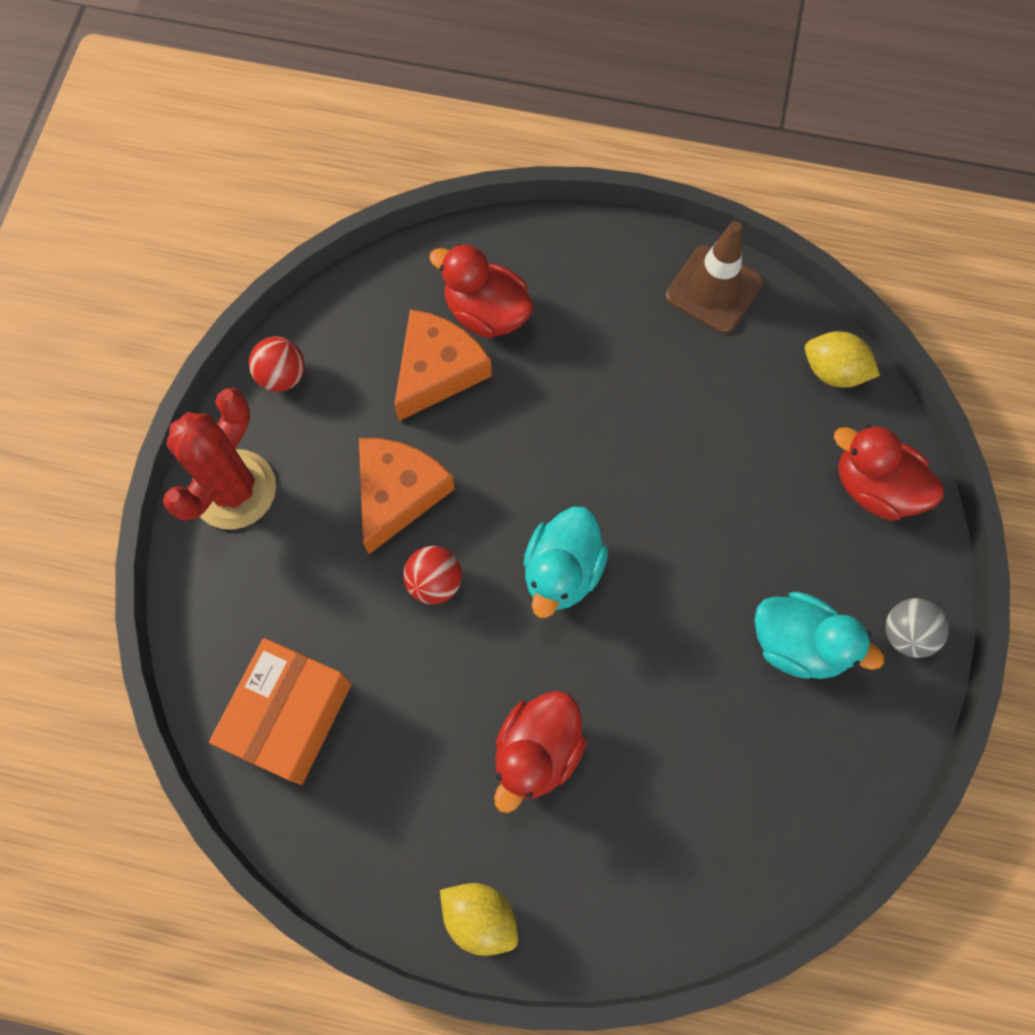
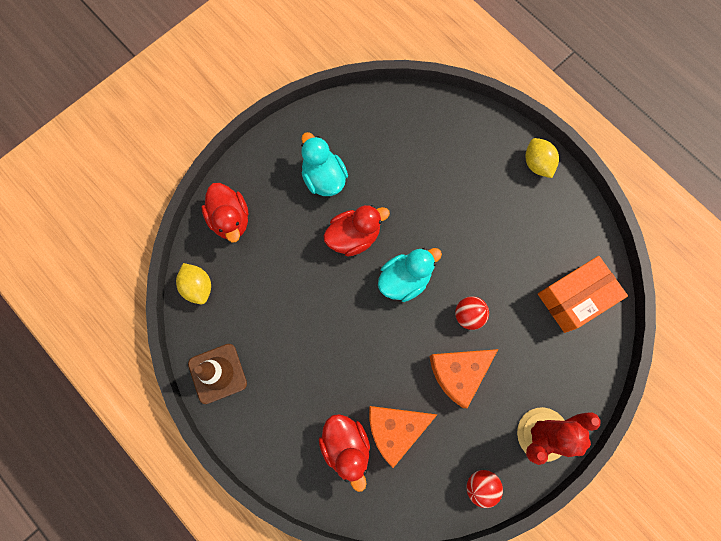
camera: 145 degrees left, 5 degrees up
red duck [494,691,587,813] -> red duck moved to [323,205,390,257]
grey ball [886,598,949,658] -> none

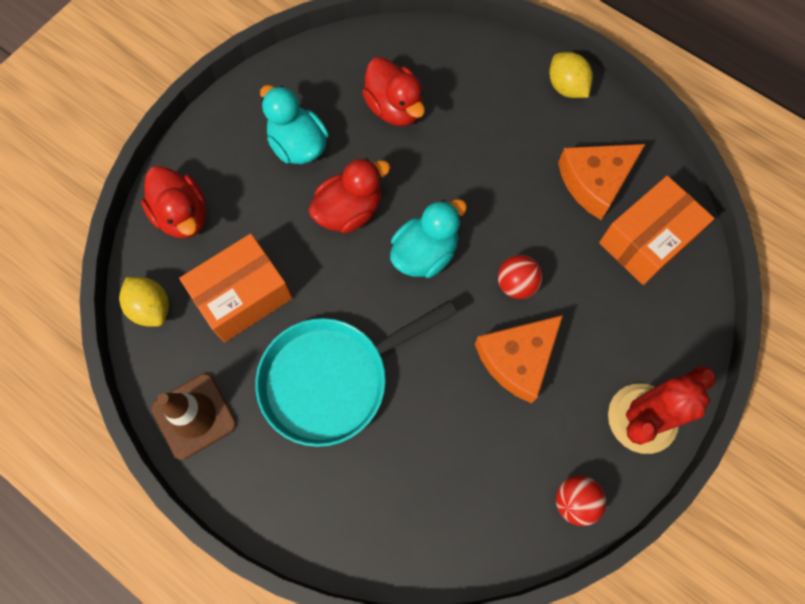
camera: 10 degrees left, 5 degrees down
red duck [319,414,370,492] -> red duck moved to [362,57,425,126]
orange cheese [369,406,437,468] -> orange cheese moved to [558,144,645,220]
none -> orange box [179,234,293,342]
none -> turquoise pan [255,300,457,447]

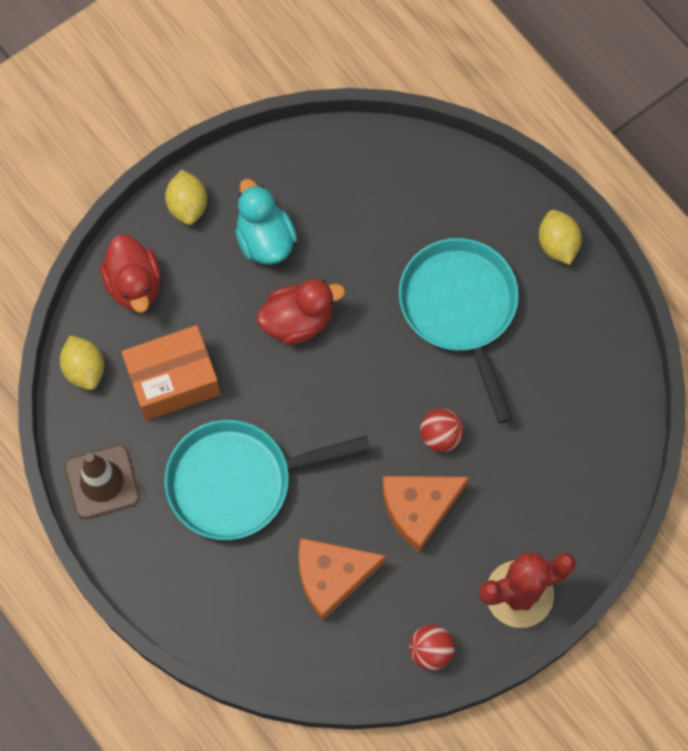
camera: 15 degrees right, 0 degrees up
red duck [362,57,425,126] -> none
turquoise duck [390,199,467,278] -> none
orange cheese [558,144,645,220] -> orange cheese moved to [298,538,386,621]
orange box [599,176,715,285] -> none
none -> yellow lemon [165,170,207,225]
none -> turquoise pan [399,238,519,424]

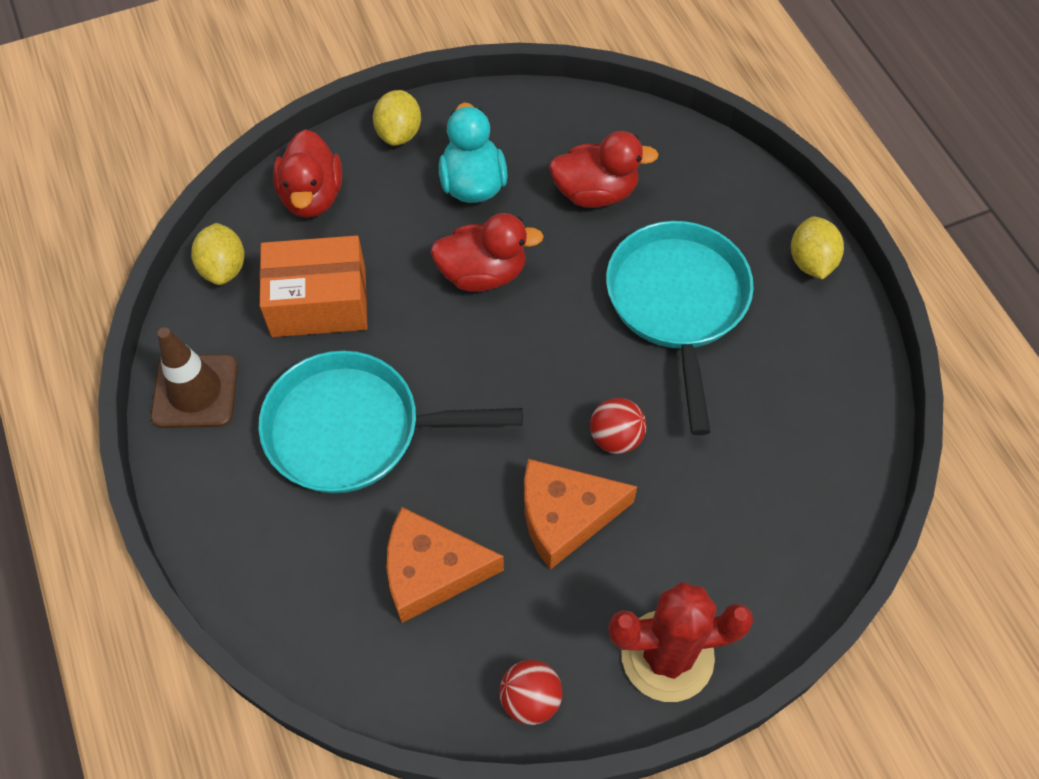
camera: 15 degrees right, 10 degrees down
none -> red duck [549,131,659,208]

